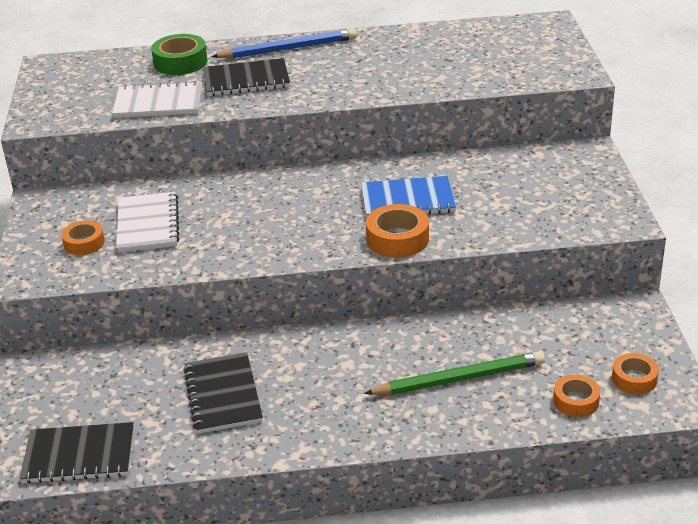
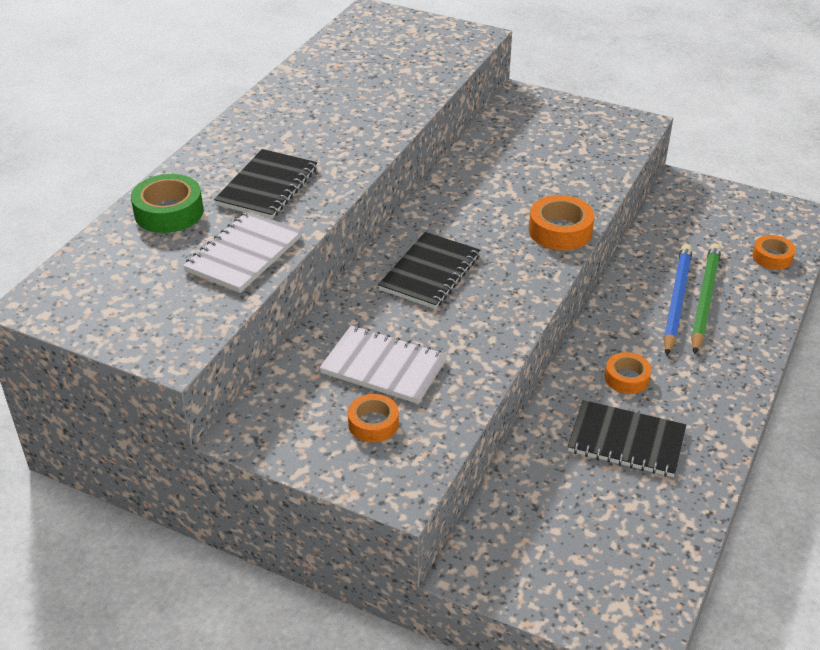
camera: 60 degrees left, 5 degrees up
black notebook [20,422,134,484] -> black notebook moved to [378,232,480,309]
blue pencil [211,29,357,59] -> blue pencil moved to [663,244,693,356]
blue notebook [361,176,456,218] -> none
orange tape [612,353,659,394] -> orange tape moved to [605,352,652,394]

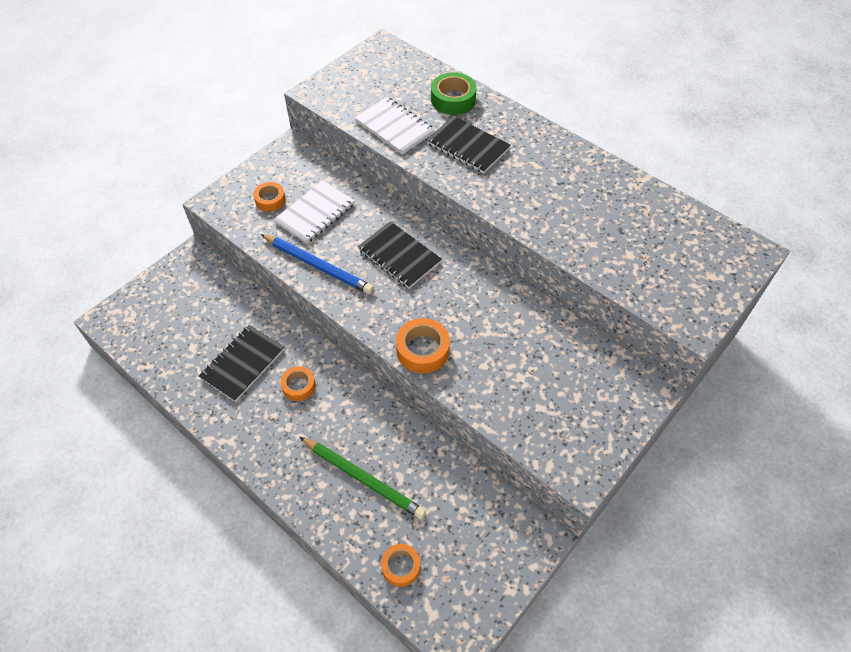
camera: 105 degrees right, 15 degrees up
blue pencil [663,244,693,356] -> blue pencil moved to [261,234,374,294]

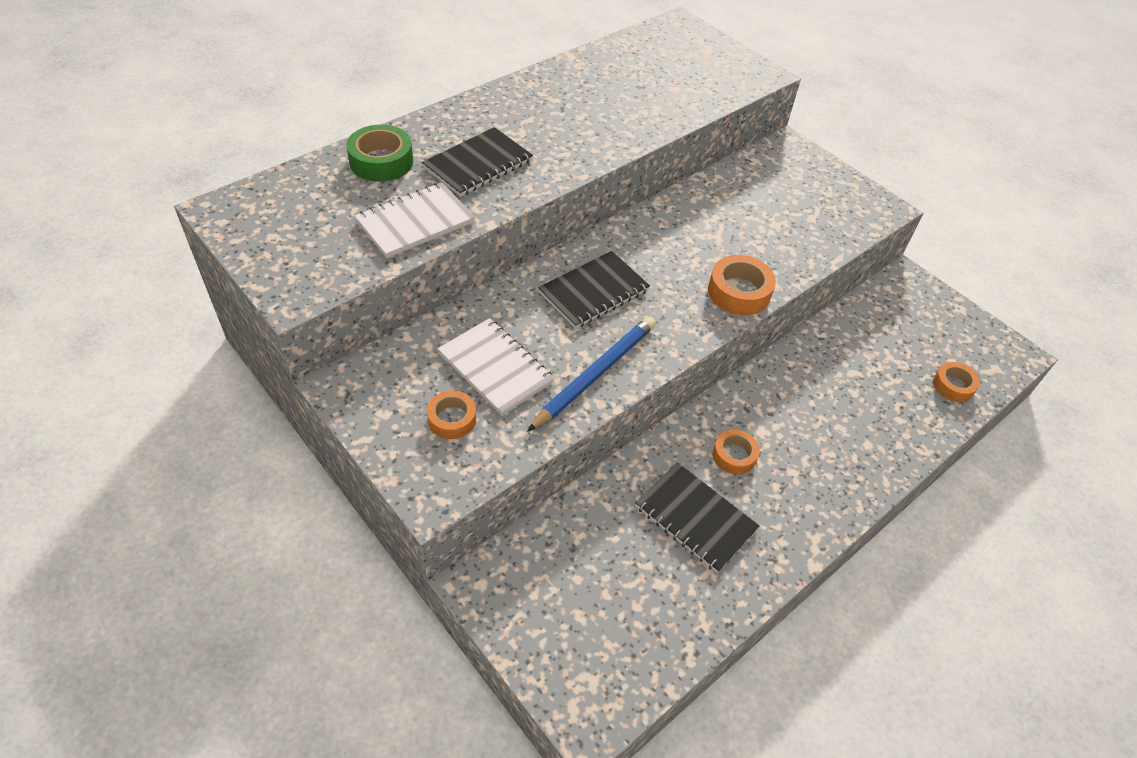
camera: 85 degrees left, 5 degrees down
green pencil [300,437,426,519] -> none

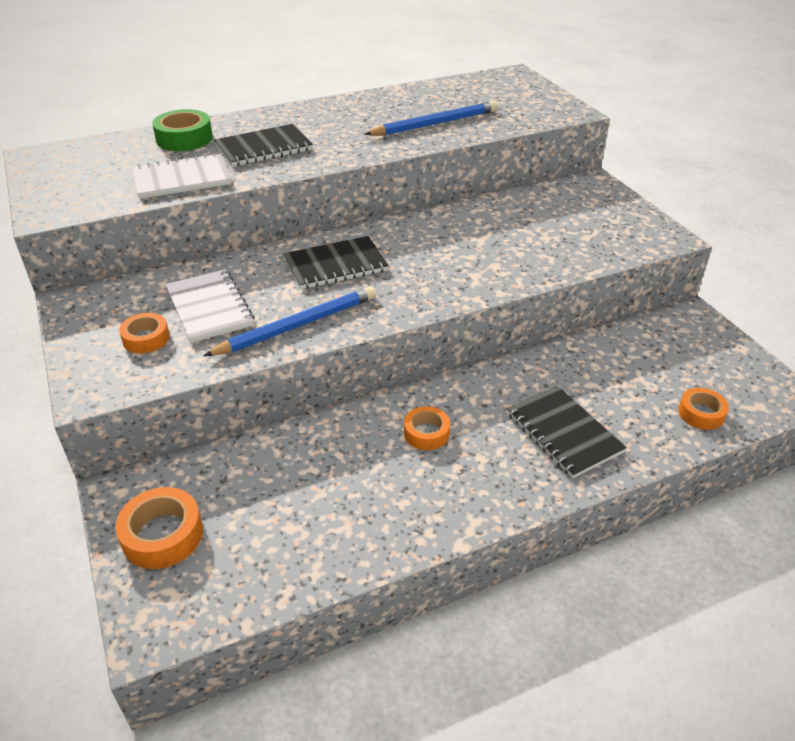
camera: 20 degrees right, 10 degrees down
black notebook [635,462,759,573] -> black notebook moved to [507,386,627,478]
orange tape [708,255,776,315] -> orange tape moved to [115,487,203,569]
none -> blue pencil [364,101,498,136]

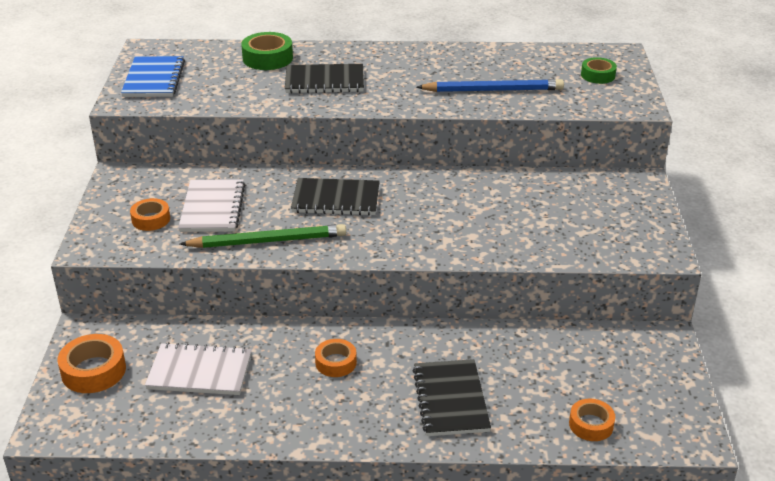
camera: 25 degrees right, 5 degrees down
white notebook [132,153,231,199] -> white notebook moved to [145,342,252,395]
blue pencil [203,286,376,356] -> green pencil [180,224,346,248]
none -> blue notebook [121,56,185,97]
none -> green tape [581,57,617,84]

